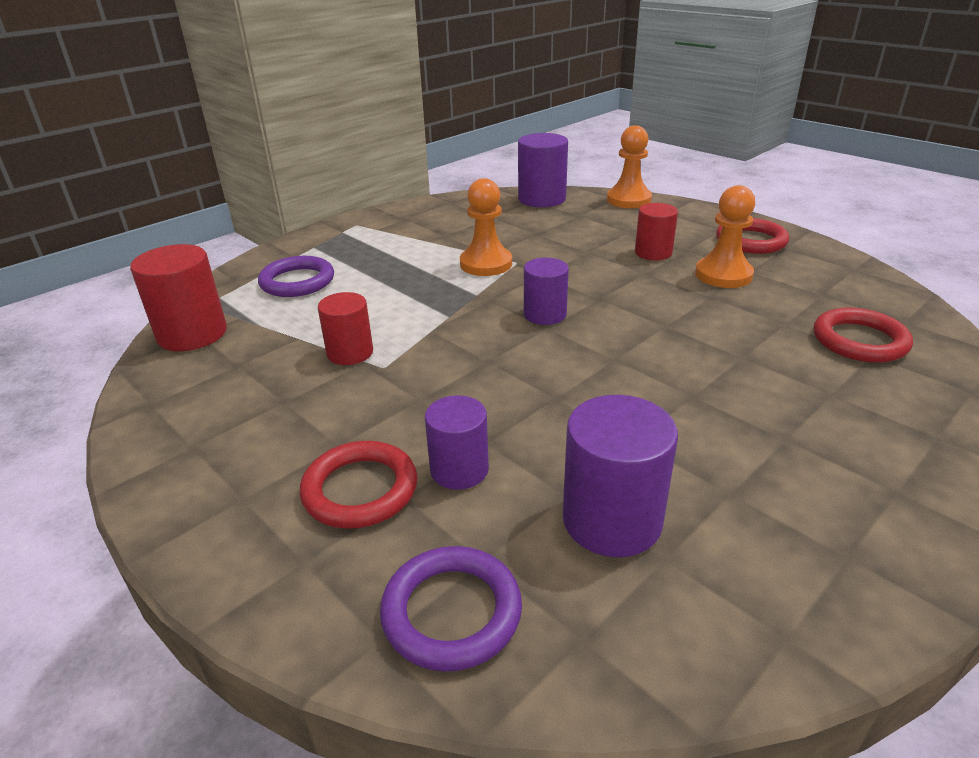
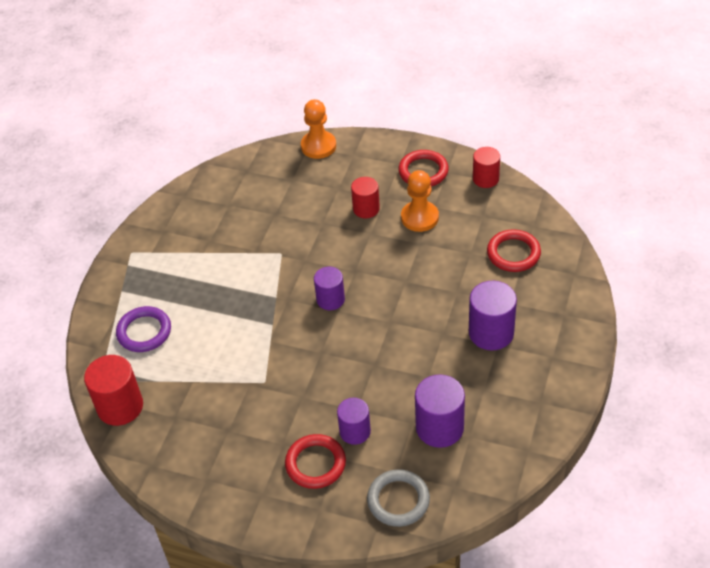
camera: 25 degrees left, 15 degrees up
red cylinder [318,292,373,365] -> red cylinder moved to [473,147,500,188]
purple ring [380,546,522,672] -> grey ring [367,469,430,527]
orange pawn [460,178,512,276] -> none
purple cylinder [518,133,568,207] -> purple cylinder moved to [469,281,517,350]

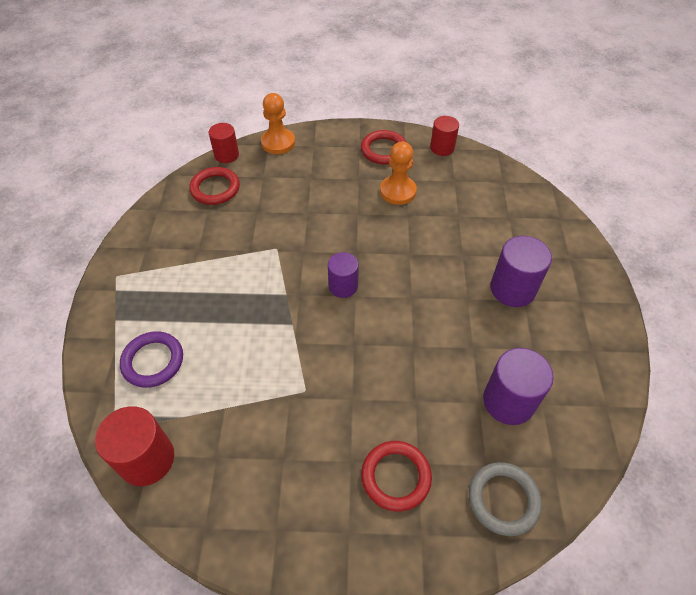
camera: 20 degrees left, 5 degrees up
purple cylinder [337,398,371,445] -> none
red cylinder [351,177,380,218] -> red cylinder moved to [209,123,239,163]
red ring [487,229,541,272] -> red ring moved to [189,167,240,205]

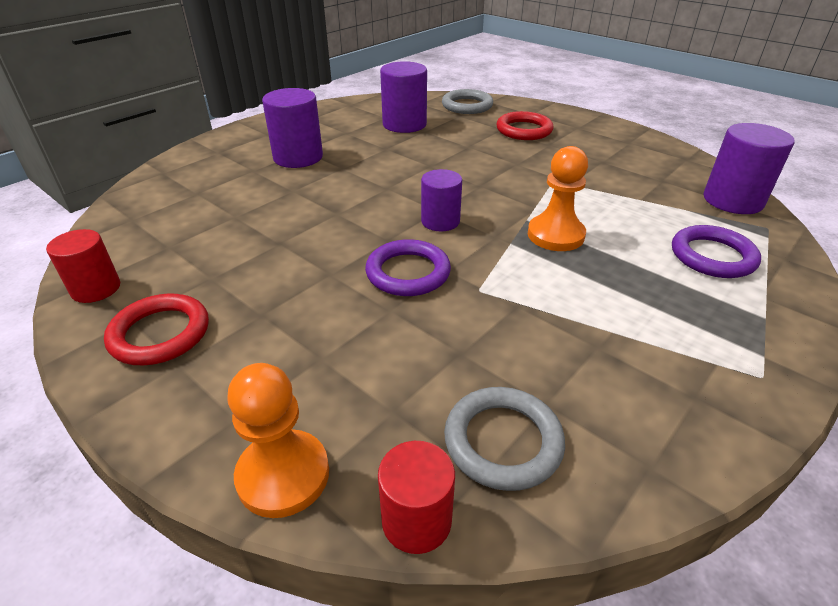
camera: 140 degrees left, 15 degrees down
red cylinder [95,406,174,486] -> purple cylinder [704,123,794,214]
red ring [189,167,240,205] -> grey ring [444,387,565,491]
orange pawn [380,142,417,205] -> orange pawn moved to [528,146,588,251]
none -> purple ring [365,239,451,296]

